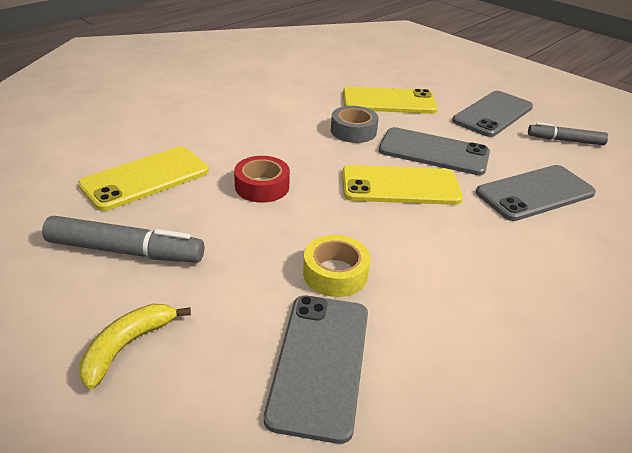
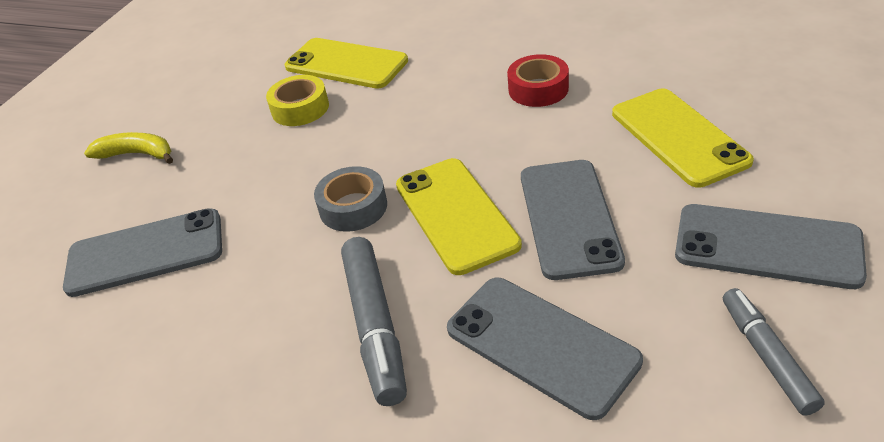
camera: 75 degrees right, 5 degrees up
grey marker [42,216,204,263] -> grey marker moved to [341,237,407,406]
red tape [234,156,290,203] -> red tape moved to [507,54,569,107]
yellow tape [303,235,371,297] -> yellow tape moved to [266,75,329,126]
grey tape [331,106,379,143] -> grey tape moved to [314,166,387,232]

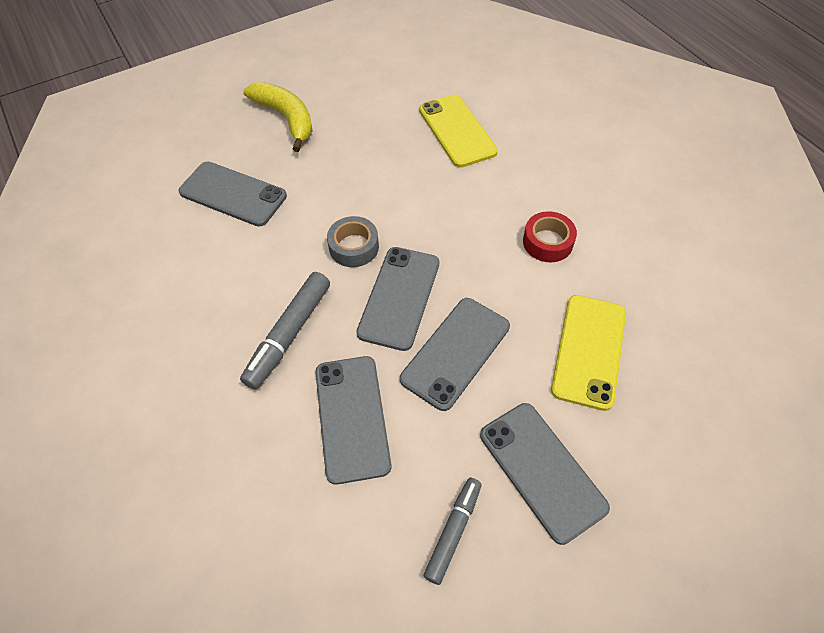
camera: 35 degrees right, 15 degrees up
yellow banana [84,132,173,164] -> yellow banana [243,82,313,152], size x1.51
yellow tape [266,75,329,126] -> none
yellow phone [396,158,522,275] -> grey phone [357,247,439,351]

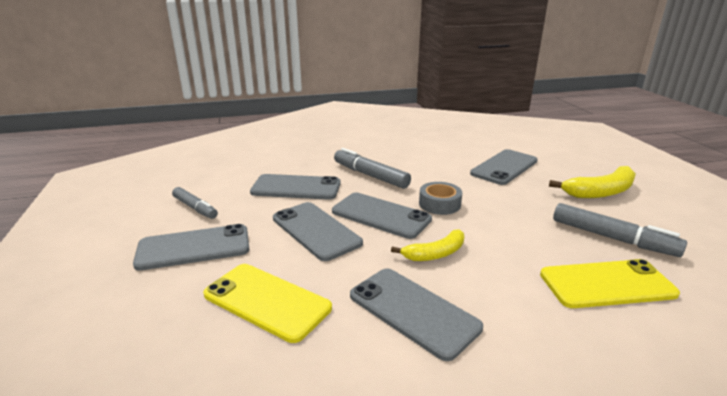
camera: 105 degrees right, 30 degrees down
red tape [523,211,577,262] -> grey phone [350,268,483,361]
none -> yellow banana [391,229,464,261]
none -> grey marker [553,203,687,257]

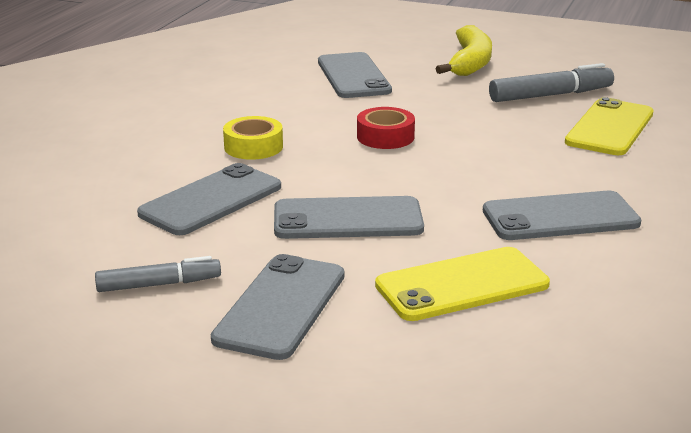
camera: 55 degrees left, 0 degrees up
grey phone [332,193,432,239] -> none
grey marker [334,148,411,189] -> yellow tape [223,116,283,160]
yellow banana [391,229,464,261] -> none
grey tape [419,182,462,215] -> red tape [357,107,415,149]

